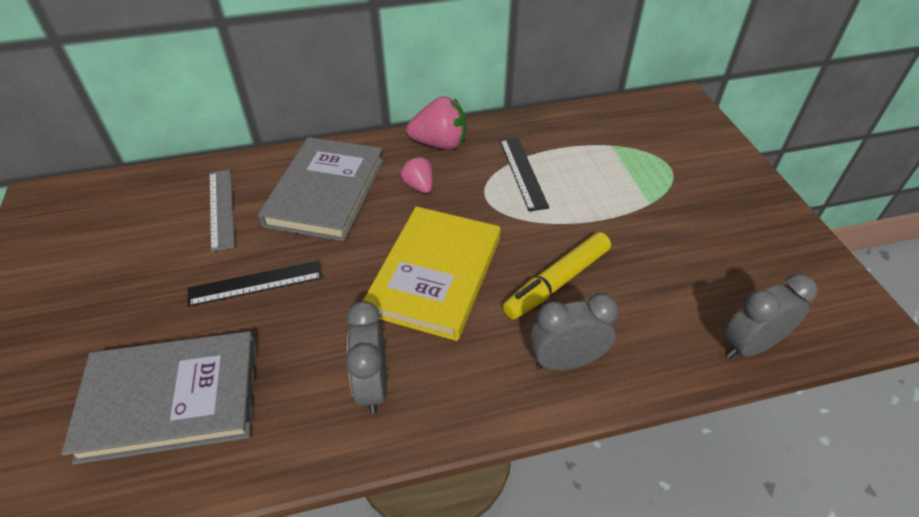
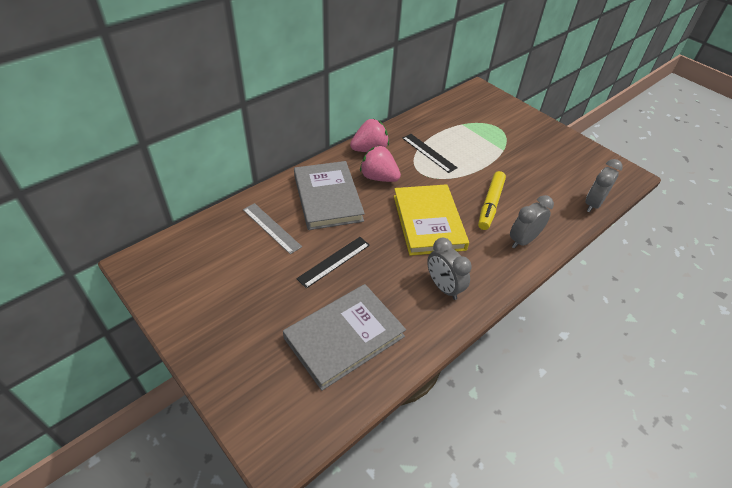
camera: 30 degrees left, 0 degrees up
pink strawberry [400,157,433,193] -> pink strawberry [360,145,401,182], size x1.67

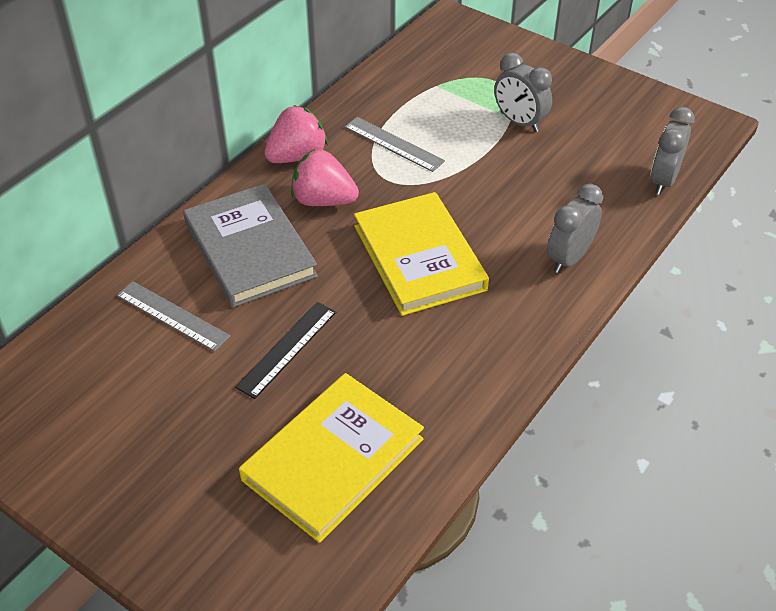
camera: 10 degrees left, 0 degrees up
grey book [283,284,406,391] -> yellow book [239,373,424,543]
black ruler [402,134,458,173] -> grey ruler [345,117,445,172]
grey clock [427,238,472,300] -> grey clock moved to [494,53,552,132]
yellow marker [478,171,506,230] -> none

